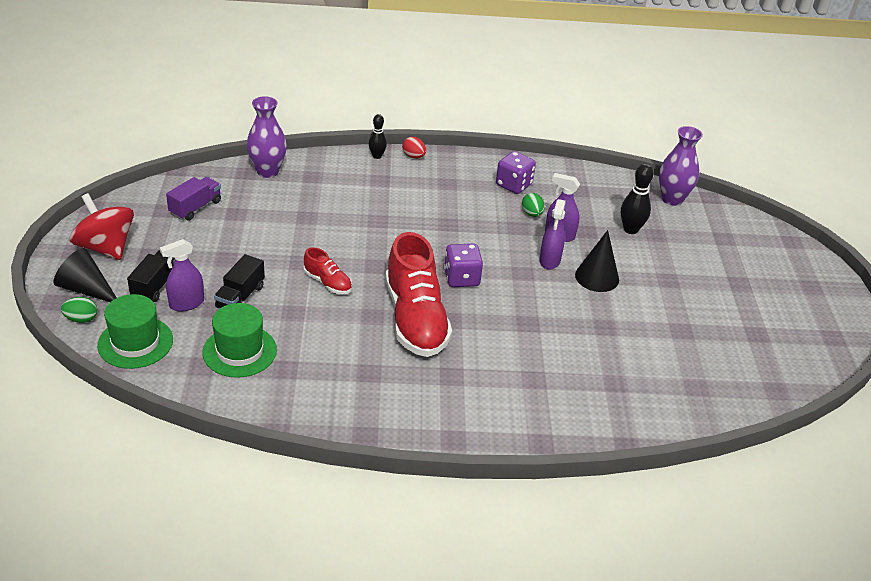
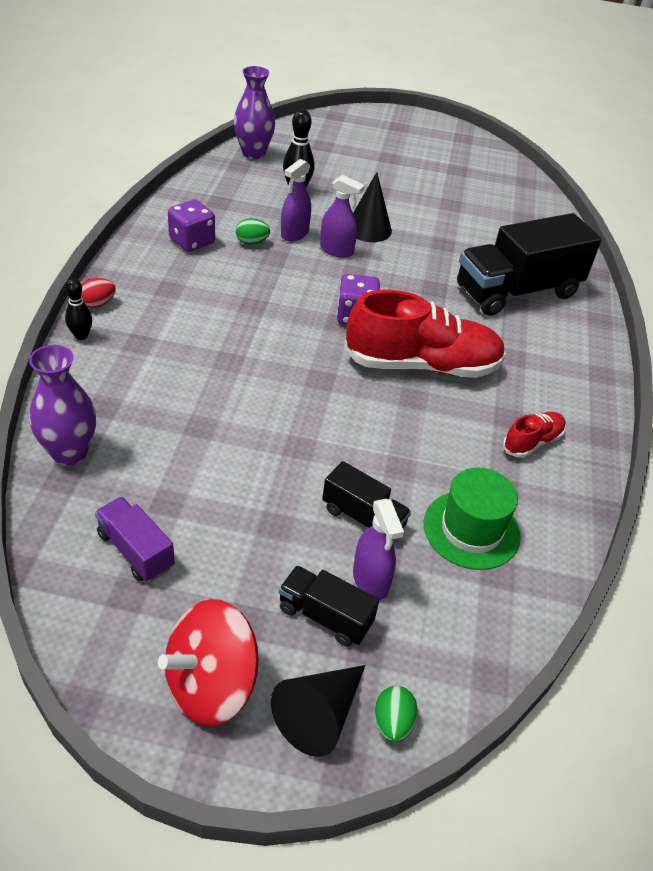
camera: 80 degrees left, 5 degrees up
green hat [97,294,173,369] -> none
red shoe [303,247,352,294] -> red shoe moved to [503,412,566,458]
none -> black truck [457,213,602,316]

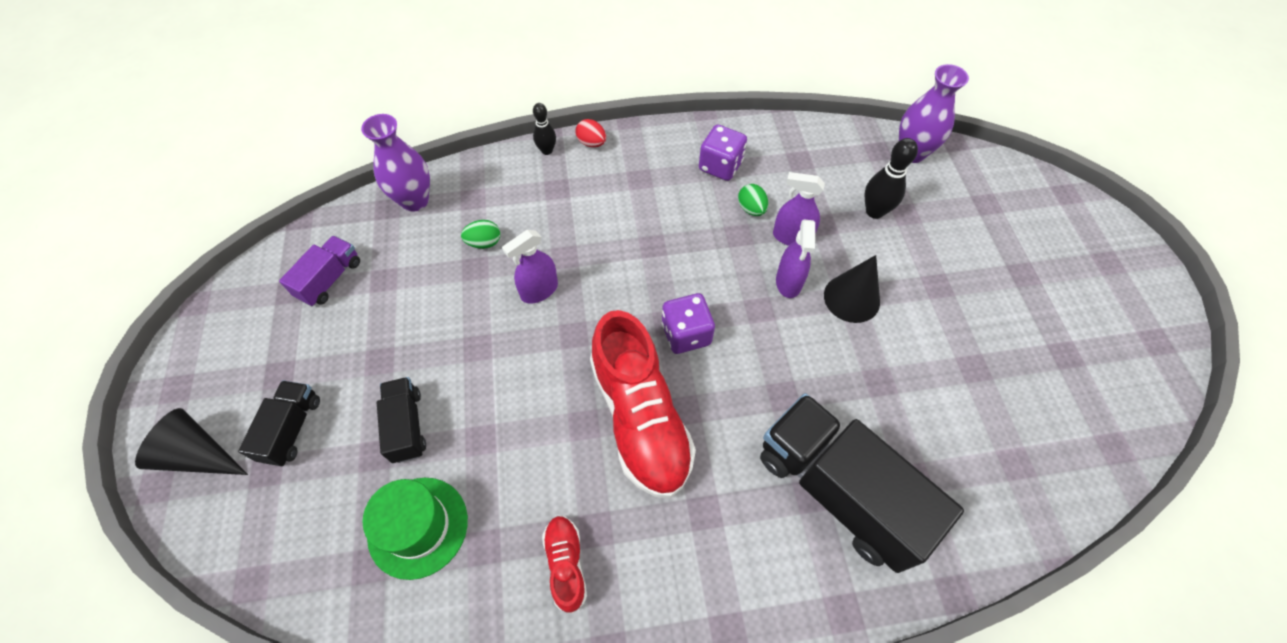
camera: 75 degrees right, 15 degrees up
red spinning top [158,599,259,726] -> none
black truck [322,461,411,540] -> black truck turned 150 degrees clockwise [377,377,426,463]
purple spray bottle [353,499,404,600] -> purple spray bottle moved to [502,230,558,304]
green egg [375,686,418,742] -> green egg moved to [461,220,500,249]
red shoe [503,412,566,458] -> red shoe turned 135 degrees counterclockwise [542,515,587,613]

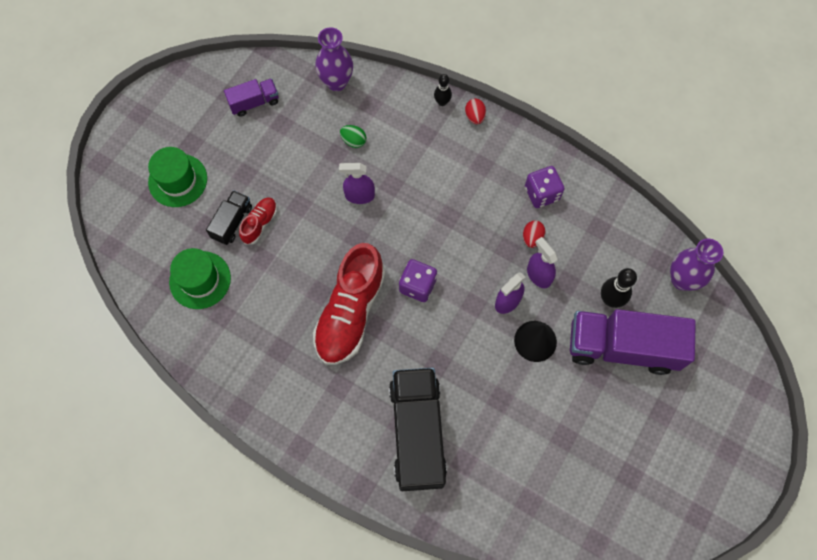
camera: 40 degrees right, 10 degrees up
black cone [135,408,248,475] -> none
black truck [238,381,320,466] -> green hat [148,147,207,207]
red shoe [542,515,587,613] -> red shoe moved to [239,197,277,245]
green egg [738,184,768,216] -> red egg [523,220,545,248]
none -> purple truck [570,309,696,375]

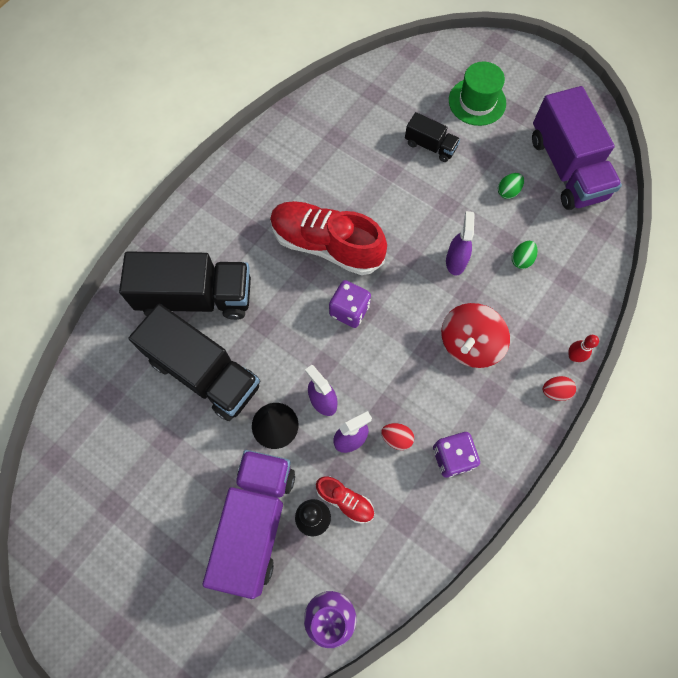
camera: 95 degrees right, 0 degrees up
green hat [169,248,231,309] -> none
purple truck [224,78,279,117] -> purple truck [532,86,622,210], size x2.03
red shoe [239,197,277,245] -> red shoe moved to [316,476,374,524]
purple vase [315,27,353,91] -> none
black bowling pin [434,74,452,106] -> red bowling pin [568,335,599,362]
none -> black truck [129,303,260,421]
none -> red spinning top [441,303,510,368]
none -> green egg [498,173,524,199]

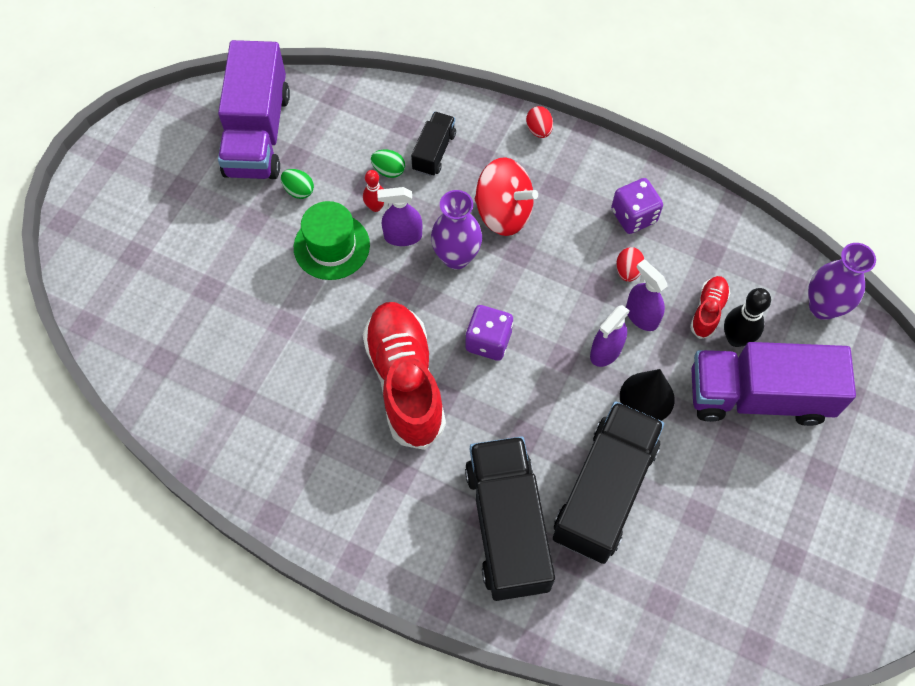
camera: 100 degrees left, 5 degrees down
red shoe [270,201,387,275] -> red shoe turned 150 degrees clockwise [362,302,446,450]
black truck [405,112,460,162] -> black truck moved to [411,112,456,176]
green hat [449,61,506,126] -> green hat moved to [294,201,370,280]
purple truck [532,86,622,210] -> purple truck turned 120 degrees clockwise [218,40,290,179]
red bowling pin [568,335,599,362] -> red bowling pin moved to [363,170,384,212]
none -> purple vase [431,190,482,269]

